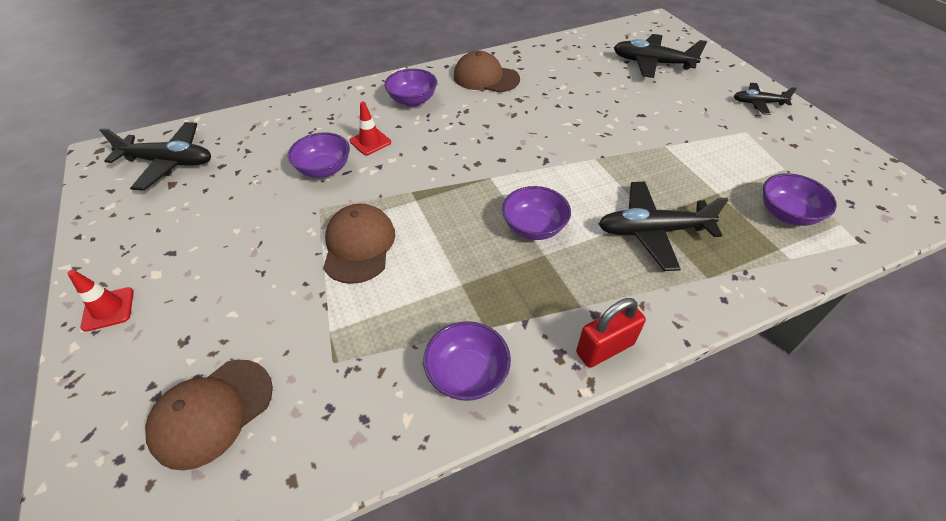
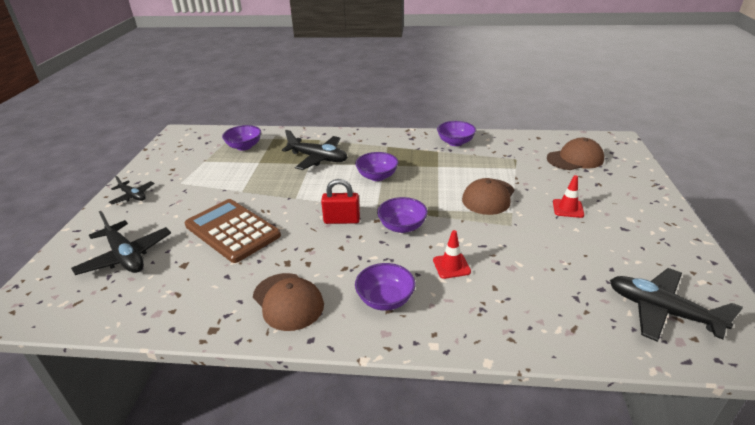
camera: 150 degrees left, 15 degrees down
red traffic cone [67,270,134,332] -> red traffic cone moved to [553,175,584,218]
purple bowl [288,132,350,178] -> purple bowl moved to [377,197,428,233]
red padlock [576,298,646,368] -> red padlock moved to [321,179,360,224]
none -> brown calculator [185,199,281,263]

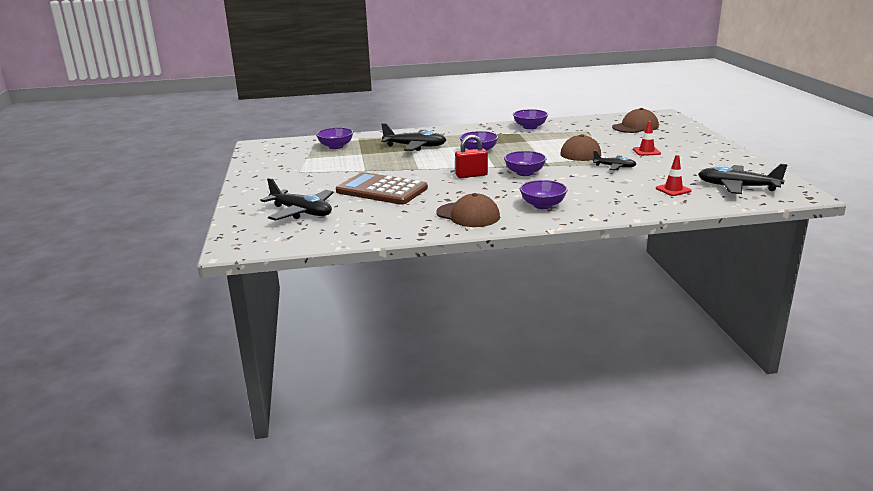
camera: 15 degrees left, 10 degrees down
black plane [109,176,155,204] -> black plane moved to [593,151,636,170]
red traffic cone [433,230,471,279] -> red traffic cone moved to [656,155,691,196]

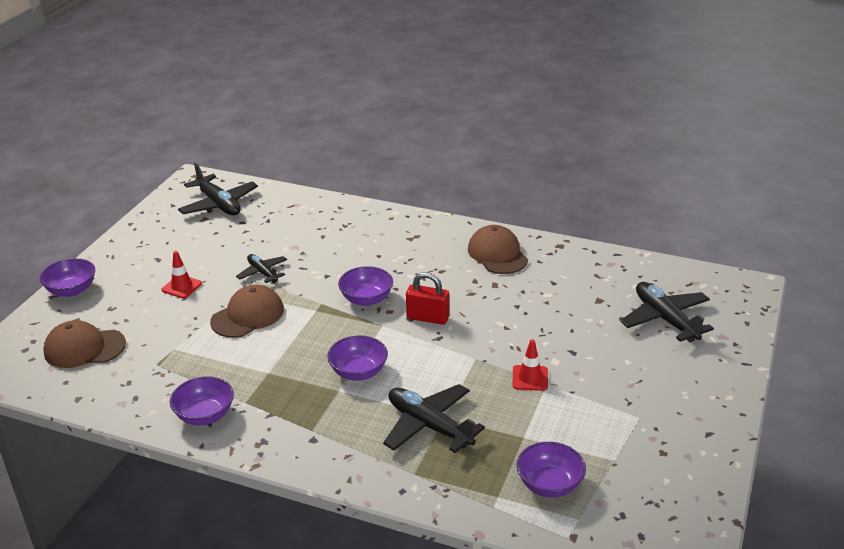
camera: 150 degrees left, 10 degrees up
brown calculator [336,172,428,205] -> none
purple bowl [520,180,568,209] -> purple bowl moved to [40,258,95,297]
red traffic cone [656,155,691,196] -> red traffic cone moved to [513,340,548,391]

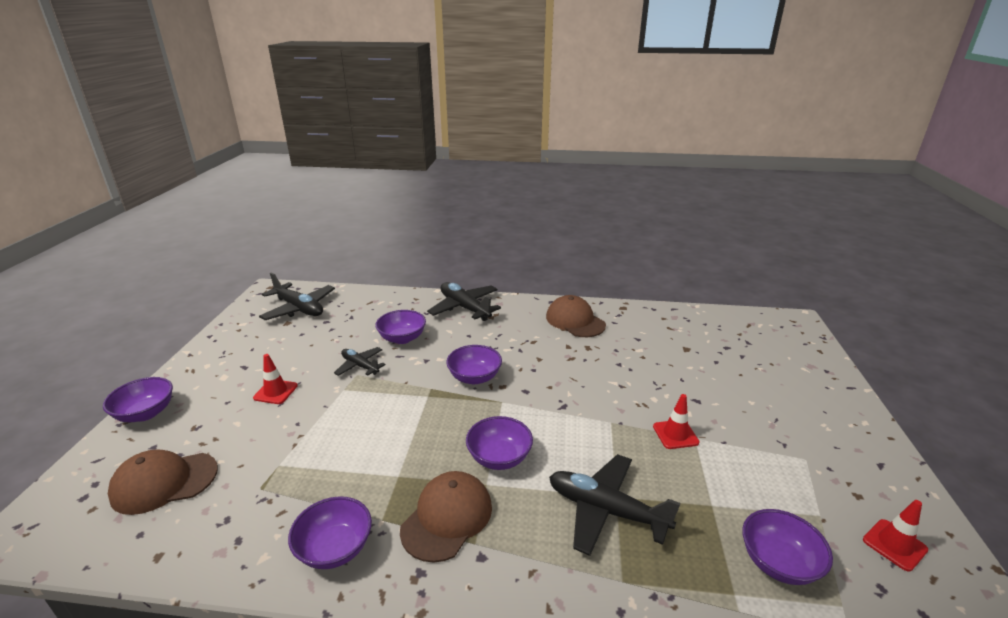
camera: 15 degrees left, 5 degrees down
brown cap [210,285,284,338] -> brown cap moved to [400,471,492,563]
red padlock [406,272,449,325] -> none
black plane [620,282,714,343] -> black plane moved to [427,282,501,321]
none -> purple bowl [375,310,426,344]
none -> red traffic cone [863,500,928,571]

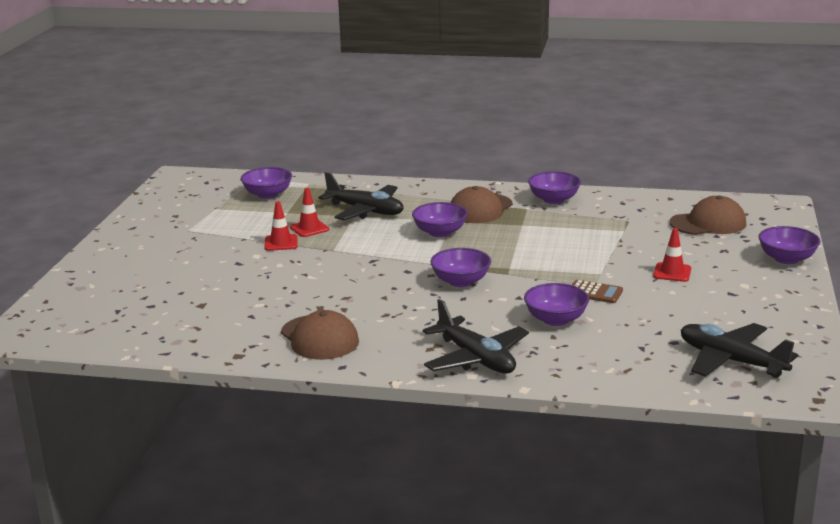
camera: 175 degrees left, 5 degrees down
black plane [334,347,386,376] -> brown calculator [572,280,623,303]
red traffic cone [863,500,928,571] -> red traffic cone moved to [290,188,329,237]

